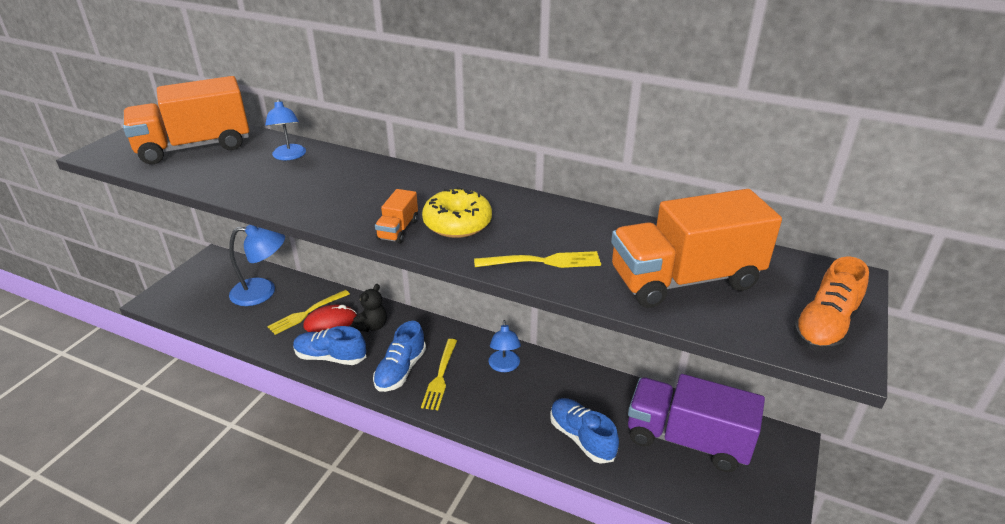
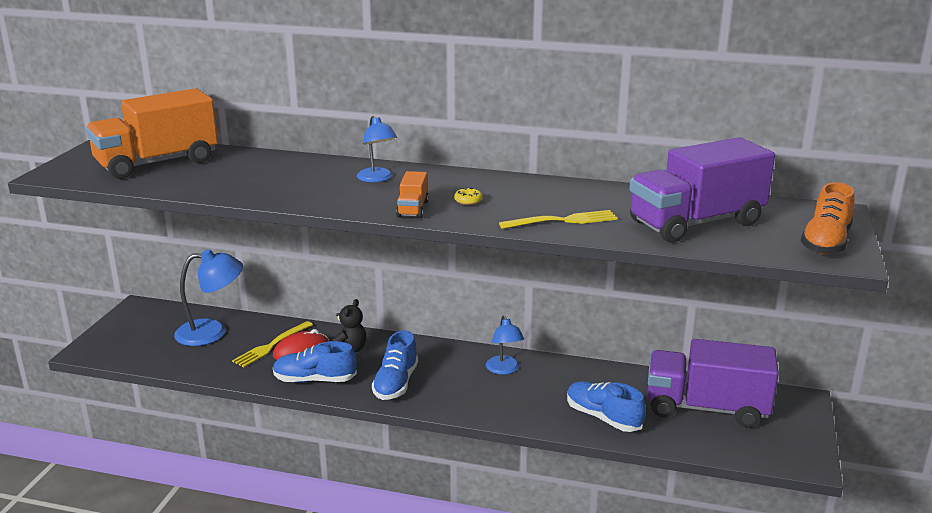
camera: 10 degrees left, 10 degrees down
blue lamp [265,99,306,160] -> blue lamp moved to [357,116,397,182]
yellow fork [421,339,457,410] -> none
yellow donut [422,187,492,238] -> yellow donut [454,187,483,205], size x0.42
orange truck [611,189,782,308] -> purple truck [629,137,775,242]

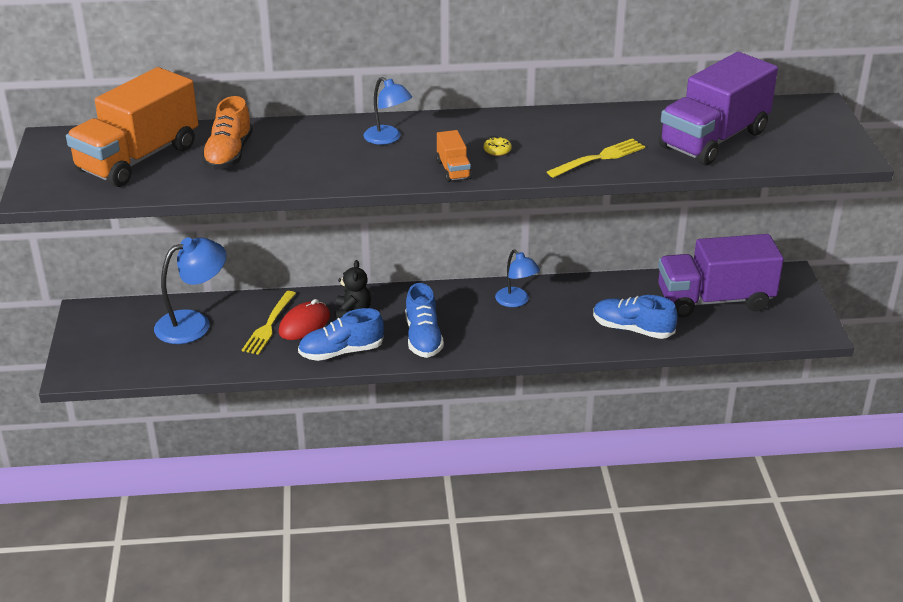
camera: 20 degrees left, 10 degrees up
orange shoe [801,182,855,254] -> orange shoe moved to [202,96,253,170]

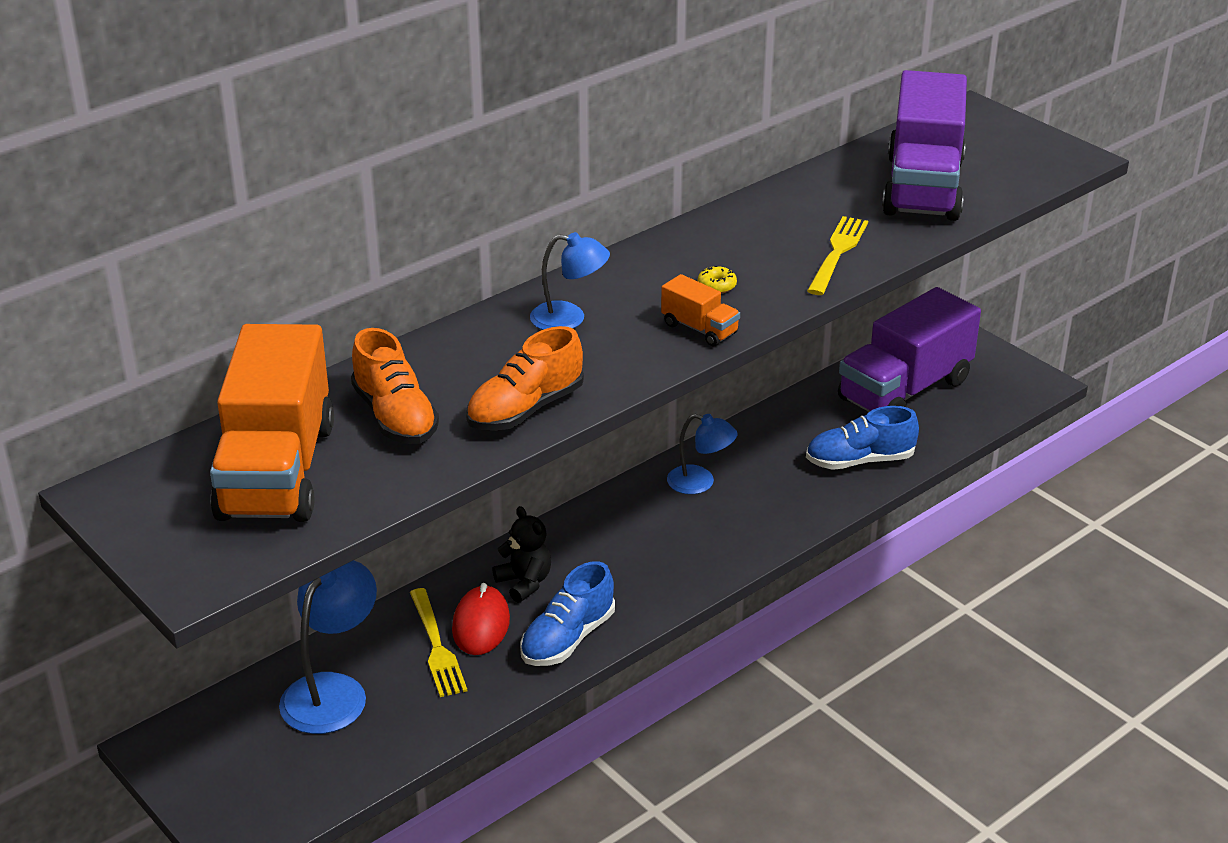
camera: 35 degrees left, 0 degrees up
blue shoe [405,283,444,358] -> none
none -> orange shoe [466,326,584,431]

